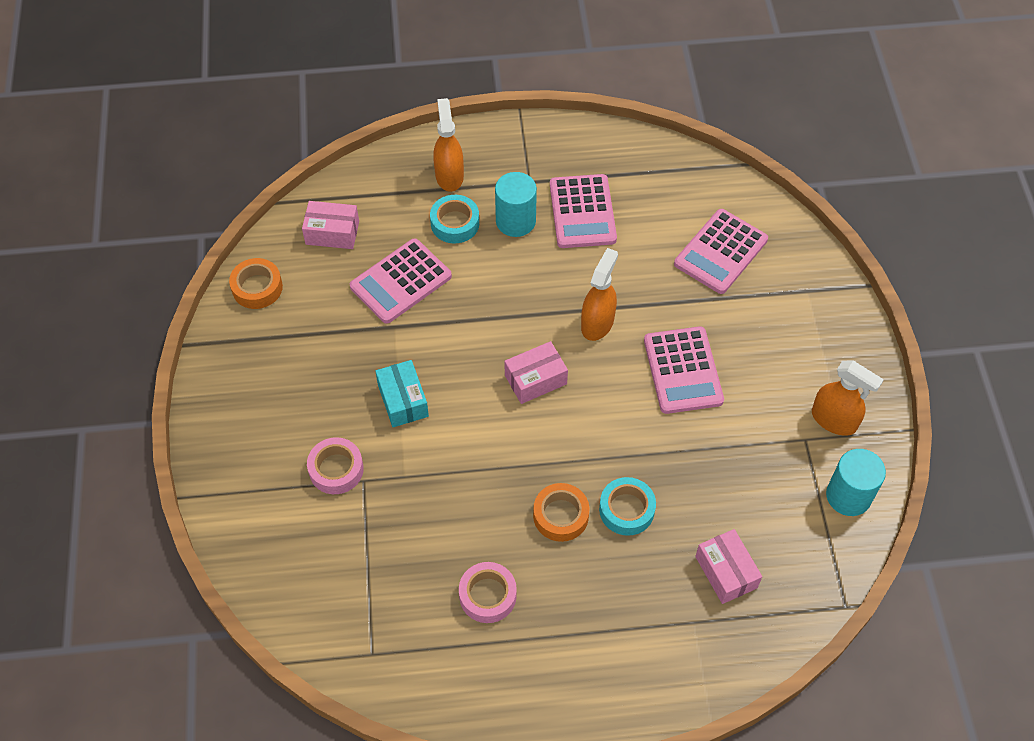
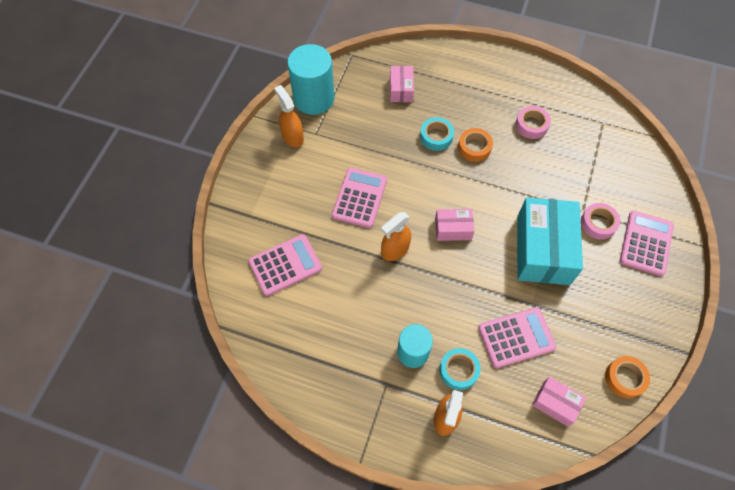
camera: 155 degrees left, 5 degrees up
turquoise box [375,360,429,427] -> turquoise box [517,197,583,285], size x2.02
pink calculator [550,174,617,248] -> pink calculator moved to [620,210,674,276]
turquoise cylinder [826,449,886,516] -> turquoise cylinder [287,44,335,115], size x1.57

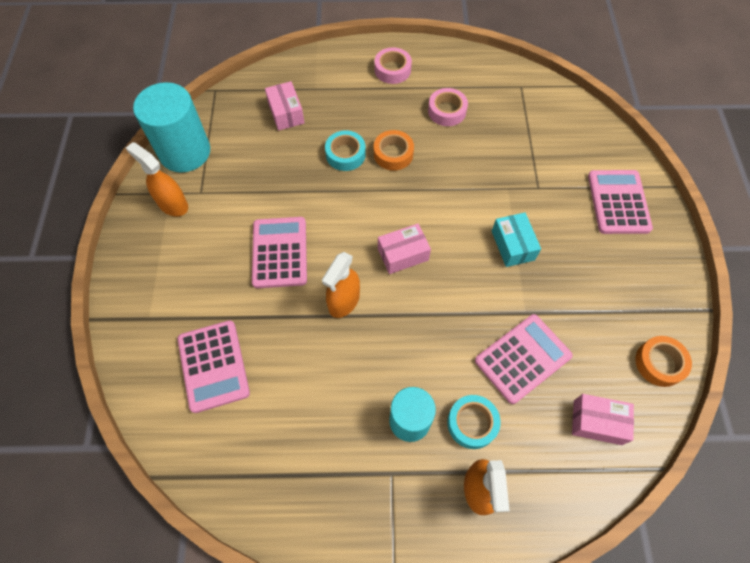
camera: 20 degrees left, 0 degrees up
pink calculator [248,234,322,296] -> pink calculator turned 120 degrees clockwise [177,320,250,413]
turquoise box [517,197,583,285] -> turquoise box [492,212,541,267], size x0.49
pink tape [581,203,620,240] -> pink tape moved to [375,47,412,84]

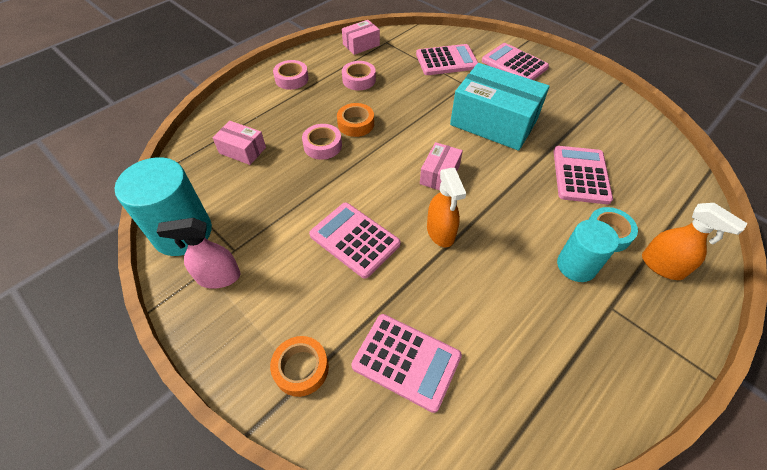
camera: 45 degrees left, 10 degrees down
orange spray bottle [126,142,188,217] -> pink spray bottle [157,218,240,289]
turquoise tape [325,131,366,171] -> pink tape [302,124,342,160]
turquoise box [492,212,541,267] -> turquoise box [450,63,549,151], size x2.02
pink box [572,394,634,445] -> pink box moved to [342,20,380,55]
orange tape [635,336,692,387] -> orange tape moved to [270,336,329,397]
none -> pink calculator [416,44,478,75]

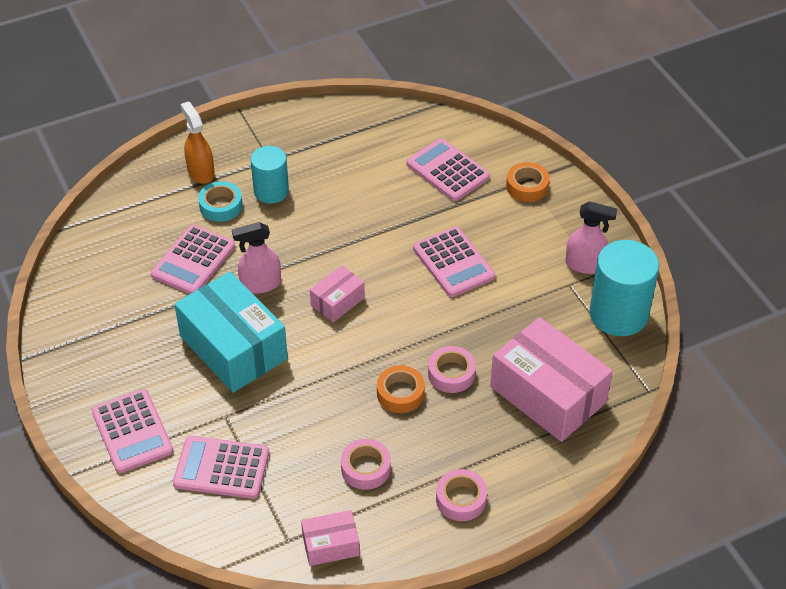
camera: 160 degrees left, 5 degrees down
pink box [212,121,266,165] -> pink box [490,317,613,442], size x2.02
orange spray bottle [427,168,466,247] -> none
none -> pink spray bottle [232,222,281,294]

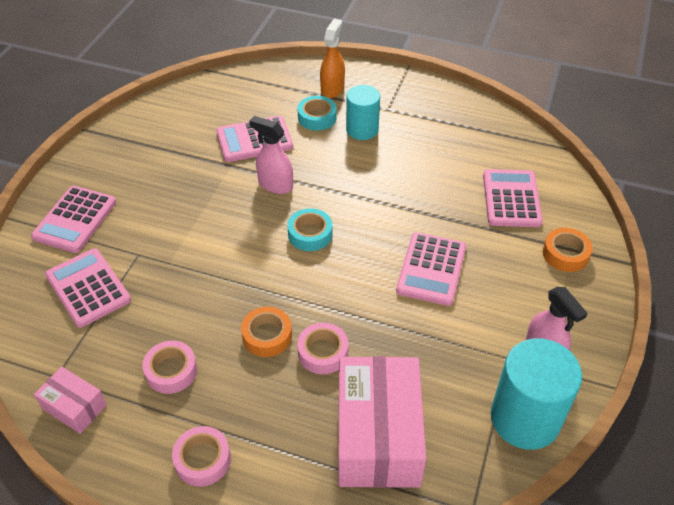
camera: 45 degrees right, 0 degrees up
turquoise box [174,271,288,393] -> none
pink box [310,265,365,323] -> turquoise tape [287,208,333,251]

